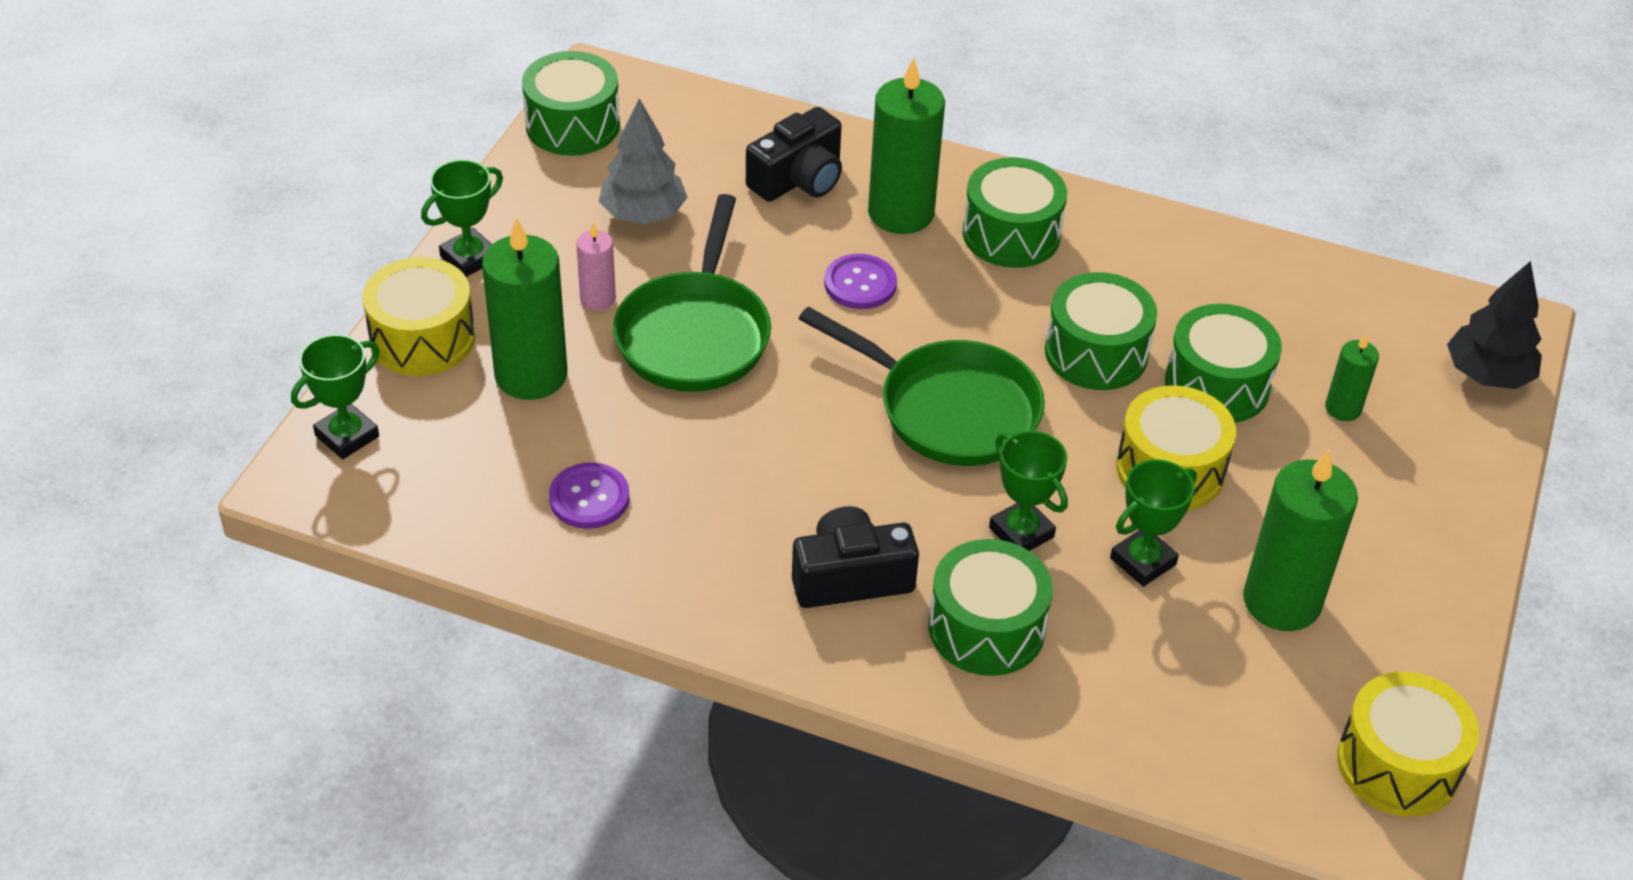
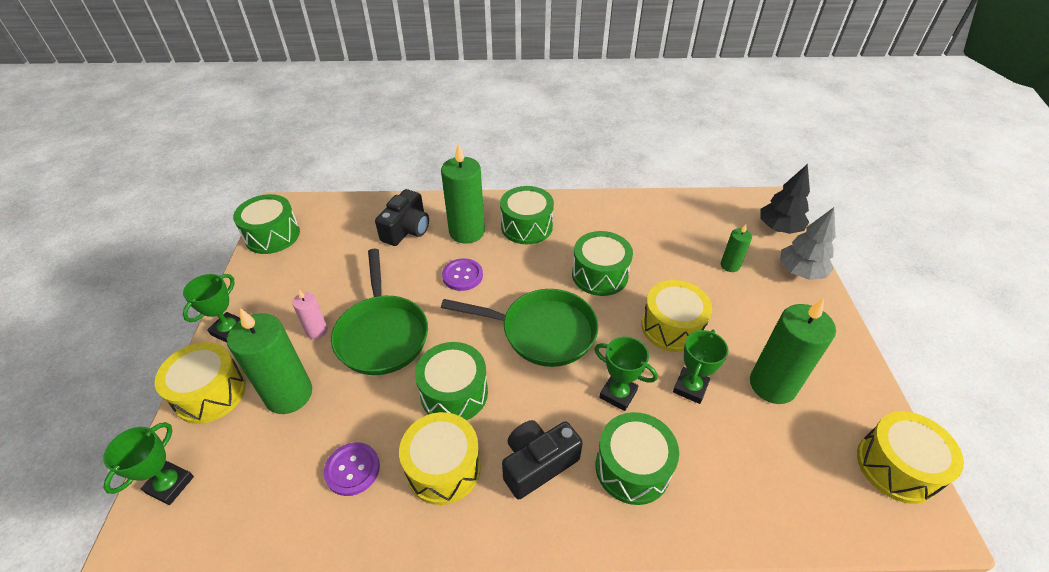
camera: 20 degrees left, 0 degrees up
grey tree [599,98,688,224] -> grey tree moved to [780,207,836,280]
green drum [1165,304,1282,423] -> green drum moved to [415,342,488,420]
none -> yellow drum [399,412,481,505]

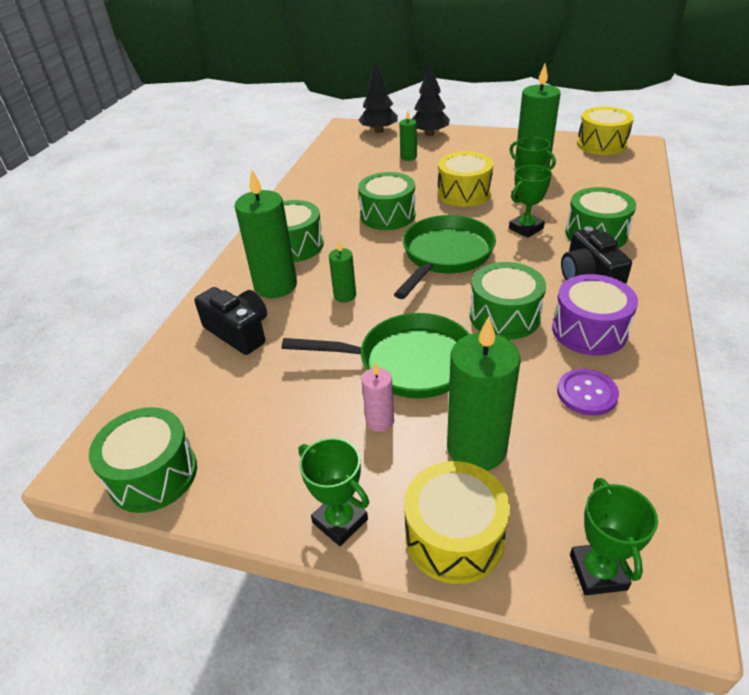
camera: 70 degrees left, 5 degrees down
green trophy [103,422,194,505] -> green trophy turned 45 degrees clockwise [570,478,658,595]
yellow drum [399,412,481,505] -> purple drum [552,274,638,356]
purple button [442,258,483,291] -> green candle [329,241,356,302]
grey tree [780,207,836,280] -> black tree [412,65,450,136]

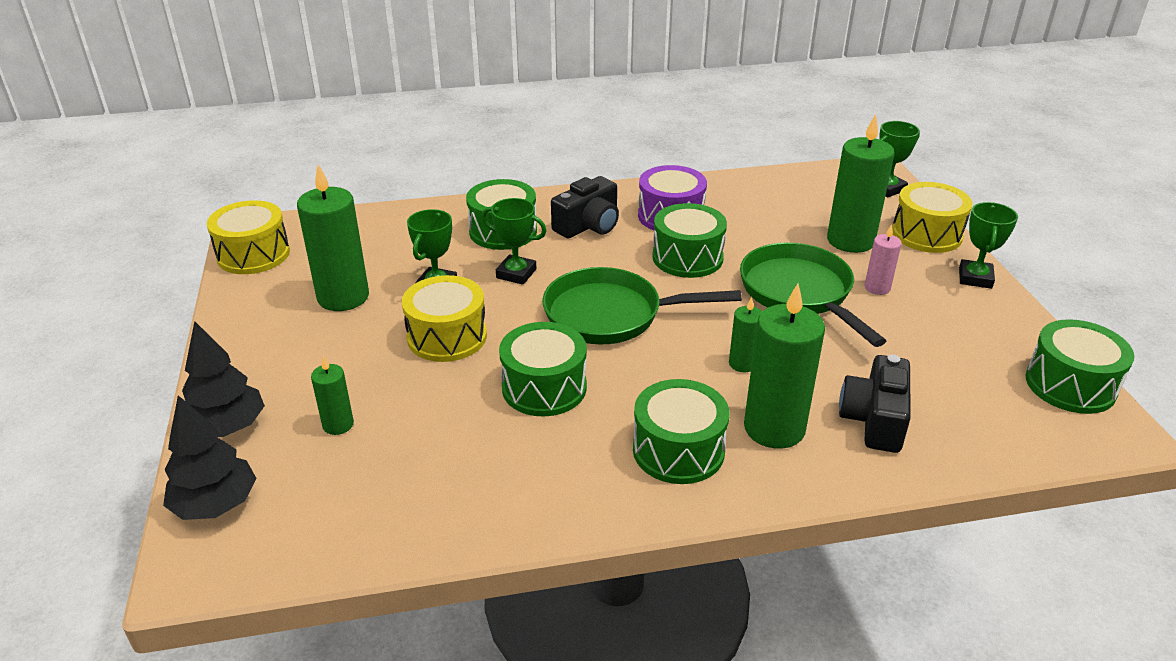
camera: 120 degrees left, 5 degrees down
purple button [557,369,619,416] -> none

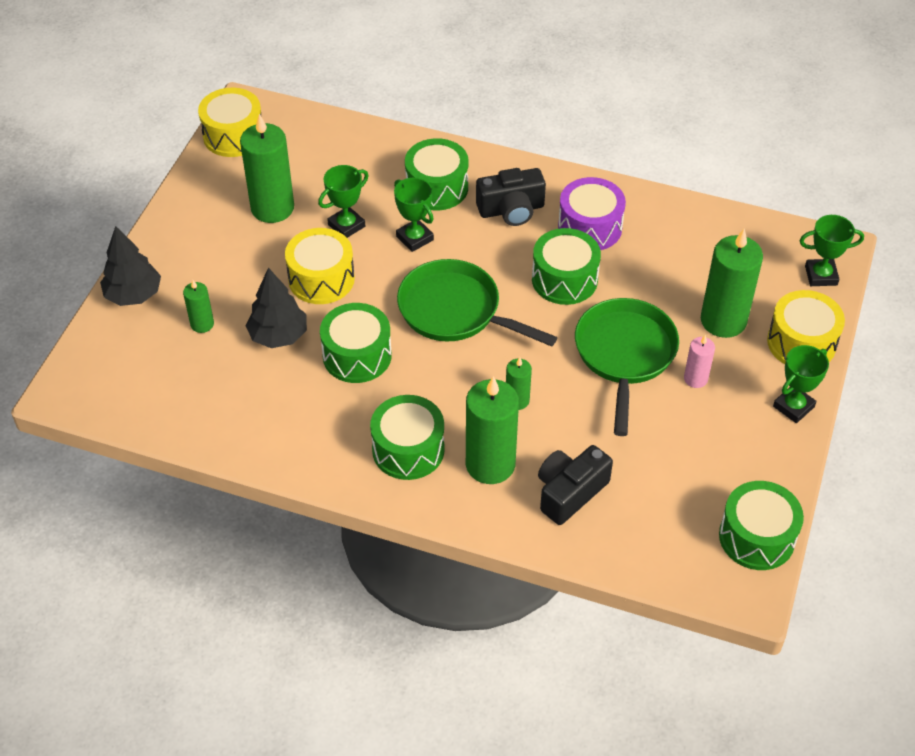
camera: 30 degrees right, 15 degrees up
black tree [163,395,257,520] -> black tree moved to [246,268,307,348]

